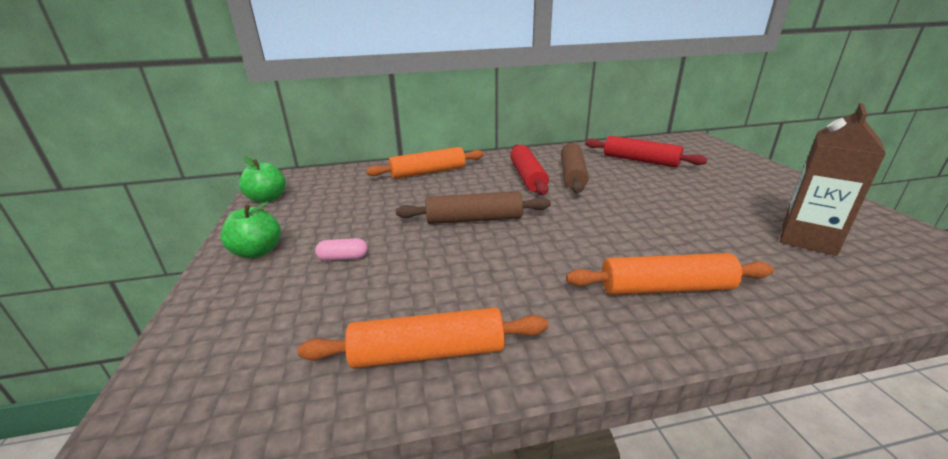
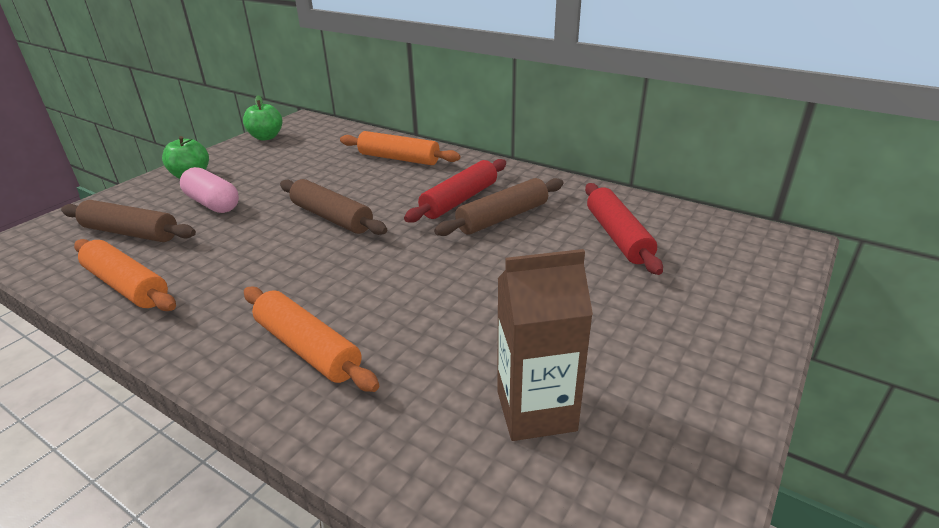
camera: 45 degrees right, 5 degrees up
pink capsule [315,238,368,261] -> pink capsule [180,167,239,213], size x1.80
none -> brown rolling pin [61,200,196,242]

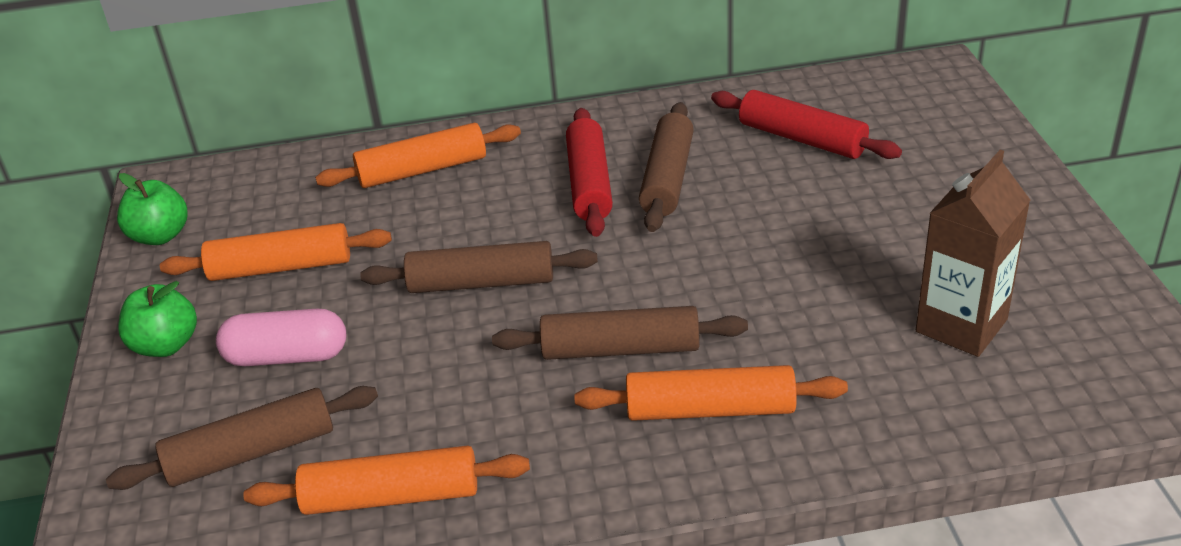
camera: 40 degrees left, 5 degrees up
none -> orange rolling pin [160,223,392,281]
none -> brown rolling pin [492,306,748,360]

